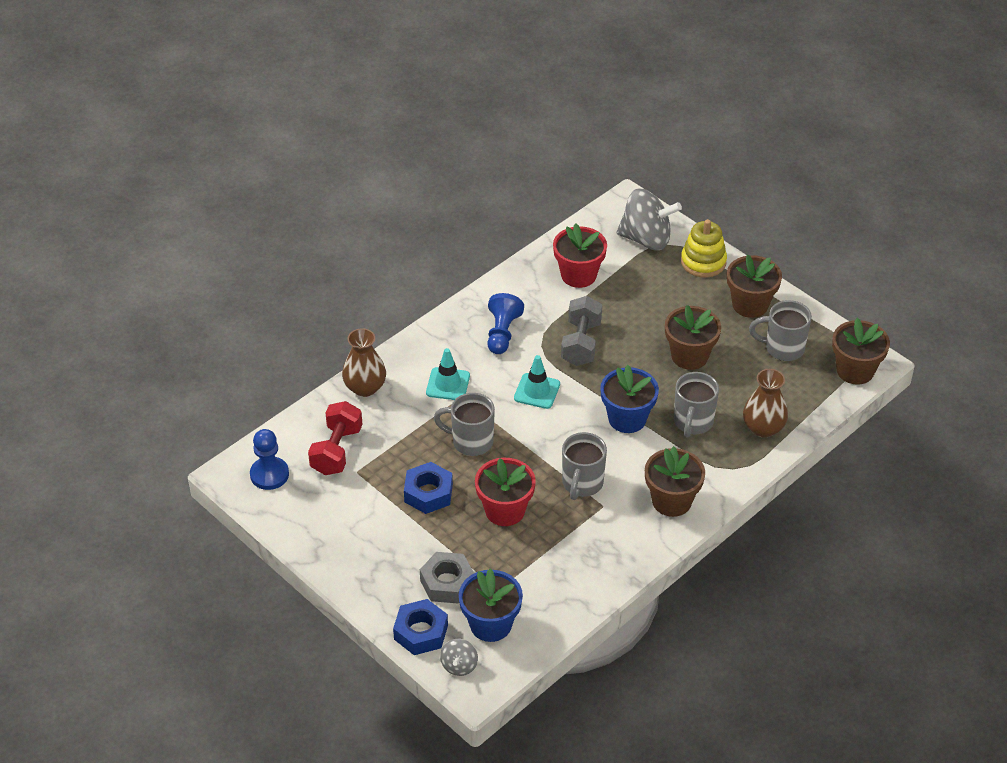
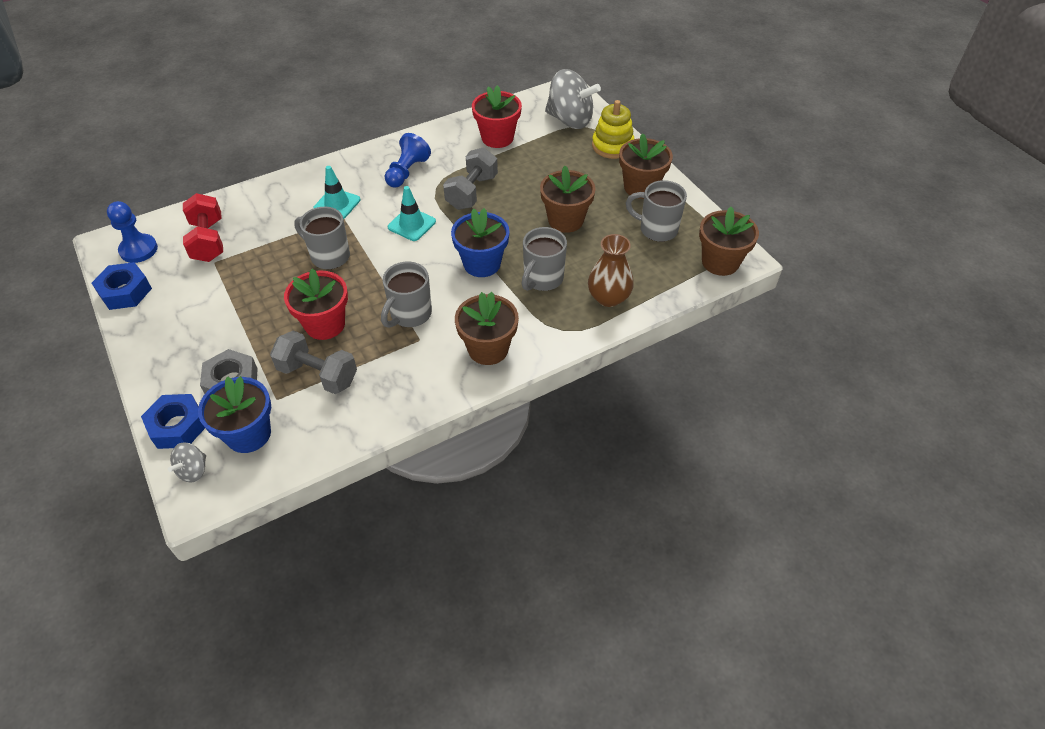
camera: 15 degrees right, 5 degrees up
red dumbbell [308,401,363,475] -> red dumbbell turned 45 degrees counterclockwise [183,193,223,262]
brown vase [342,328,386,397] -> none
blue nut [404,462,453,514] -> blue nut moved to [92,262,152,310]
none -> grey dumbbell [270,331,357,394]

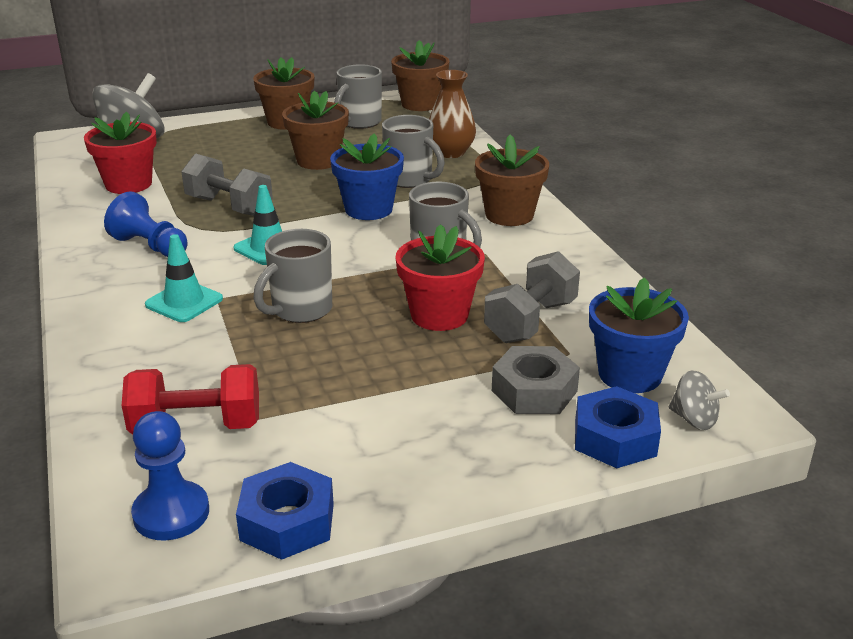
camera: 80 degrees left, 20 degrees down
yellow stacking toy [592,100,635,159] -> none

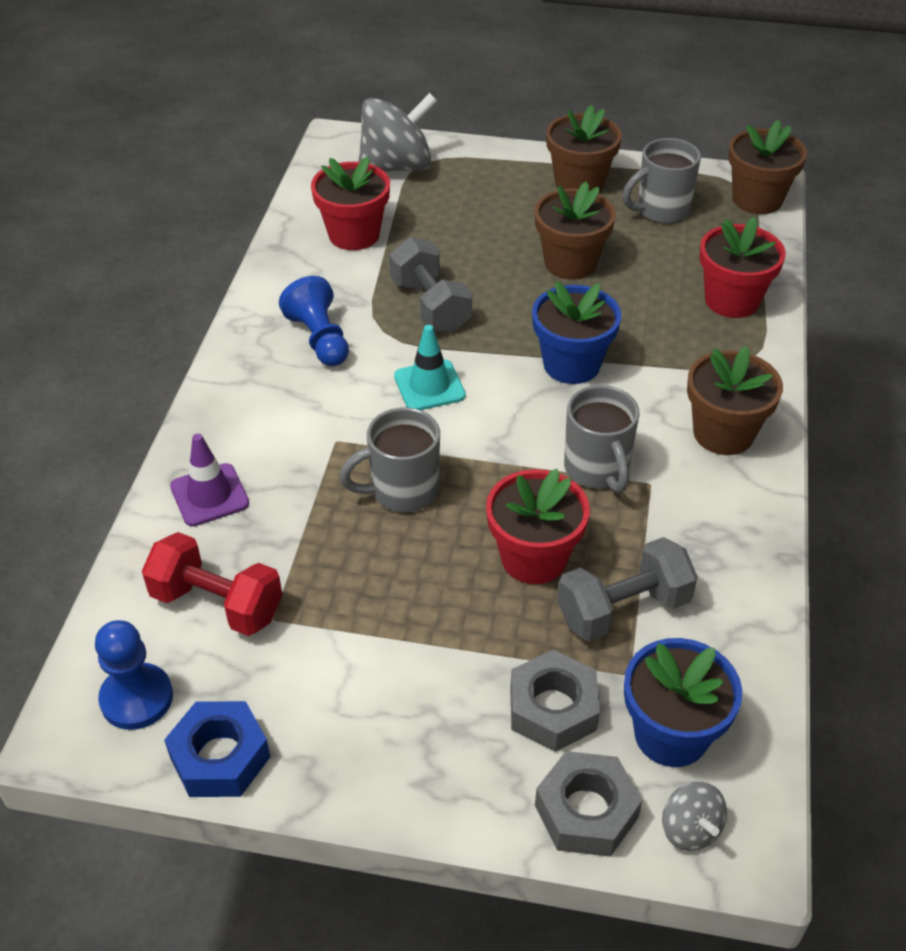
camera: 30 degrees right, 15 degrees up
turquoise traffic cone [145,234,223,322] -> none
grey mug [382,115,445,188] -> none
brown vase [429,70,476,158] -> red flower pot [699,217,786,318]
blue nut [575,386,661,468] -> grey nut [535,751,643,857]
none -> purple traffic cone [170,434,249,526]

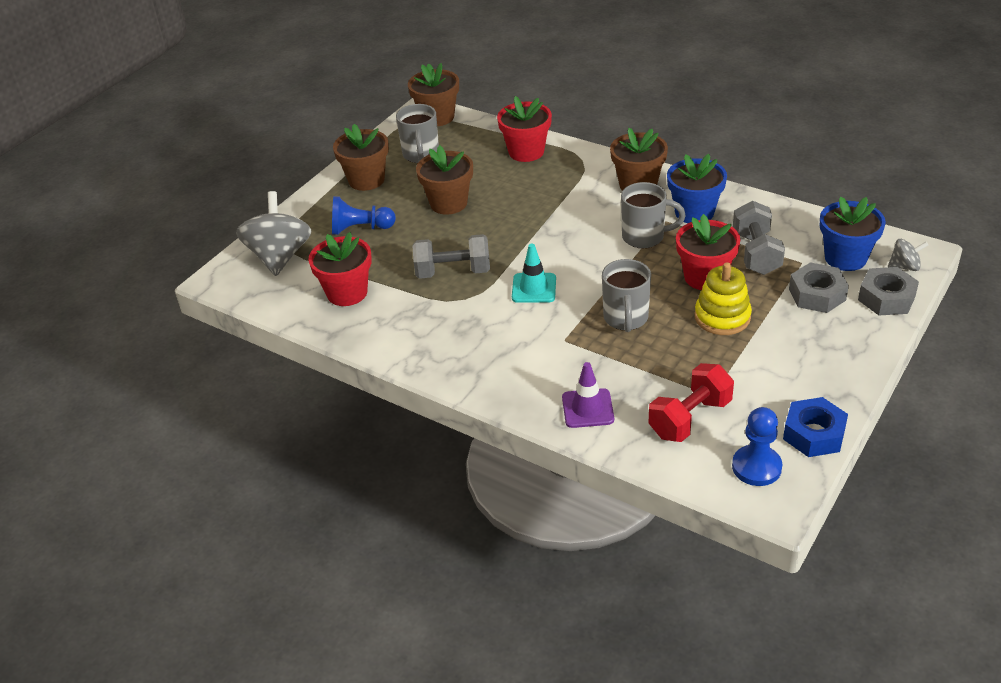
camera: 65 degrees left, 5 degrees down
blue pawn [279,276,349,366] -> blue pawn moved to [332,196,396,235]
blue flower pot [532,282,621,384] -> blue flower pot moved to [667,154,727,223]
none -> yellow stacking toy [695,262,752,335]

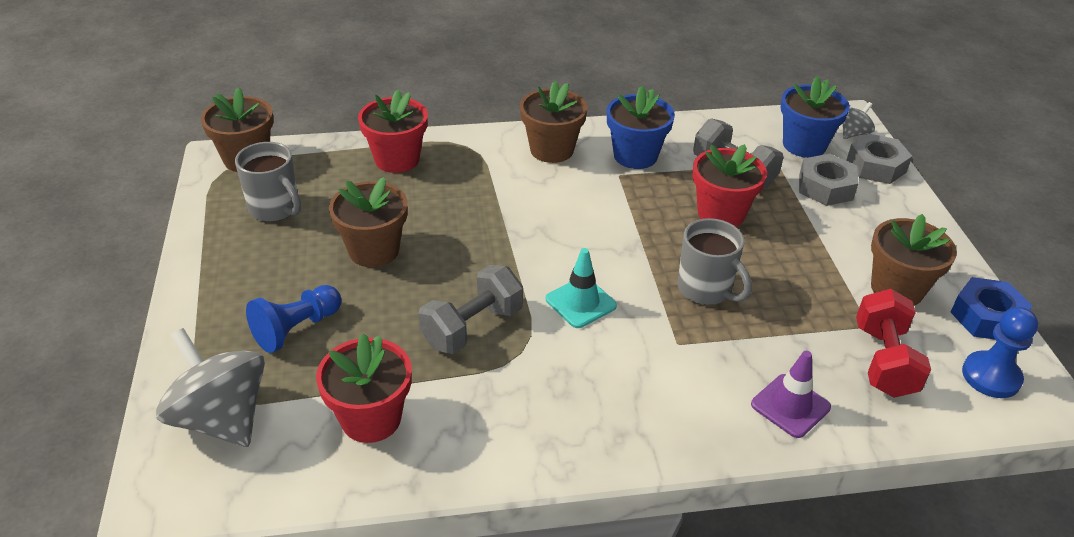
camera: 45 degrees left, 0 degrees up
brown flower pot [333,124,389,191] -> brown flower pot moved to [871,214,957,306]
grey mug [621,182,686,248] -> none
yellow stacking toy [695,262,752,335] -> none

